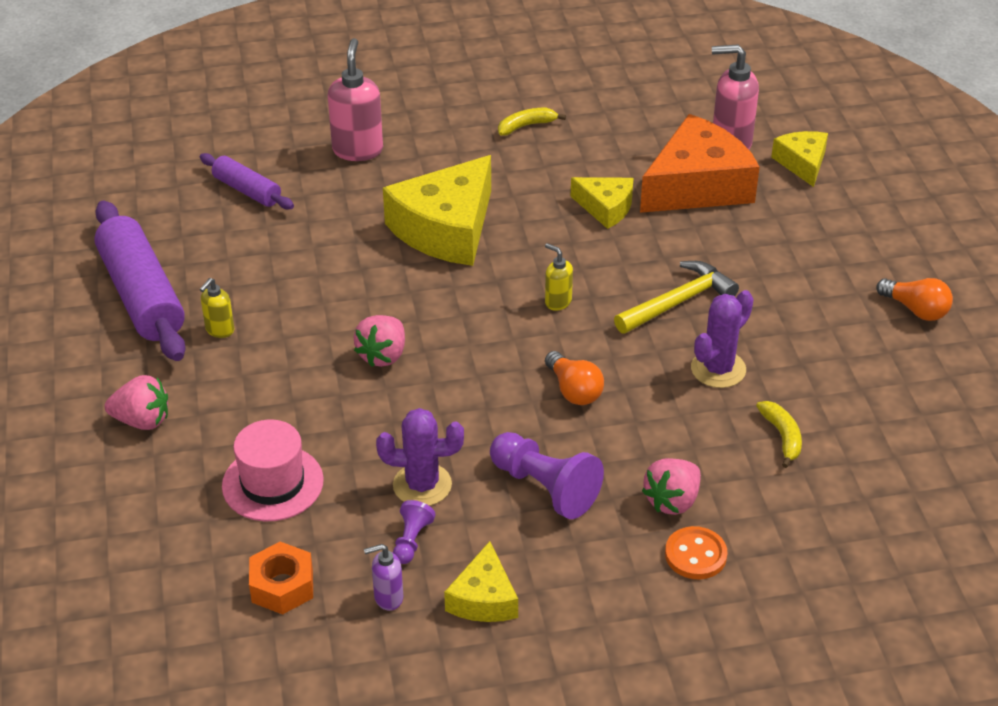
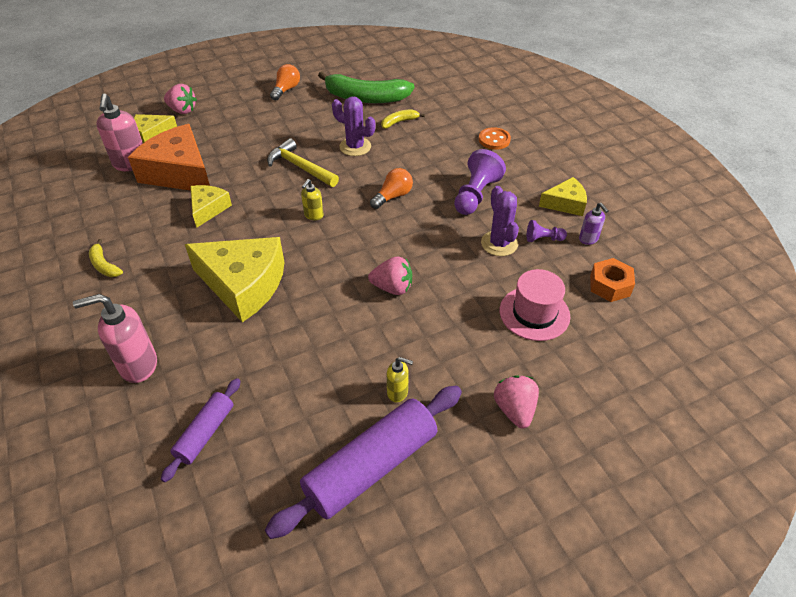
camera: 105 degrees left, 5 degrees up
pink strawberry [642,458,701,515] -> pink strawberry moved to [164,84,197,114]
none -> green banana [318,71,415,103]

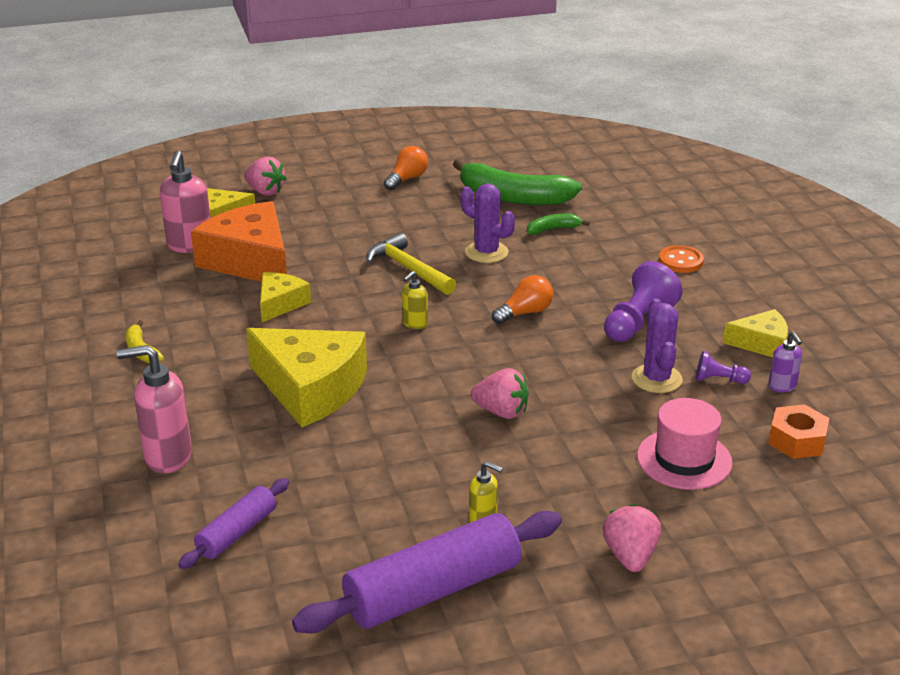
camera: 10 degrees right, 15 degrees down
yellow banana [381,109,425,129] -> green banana [527,214,590,235]

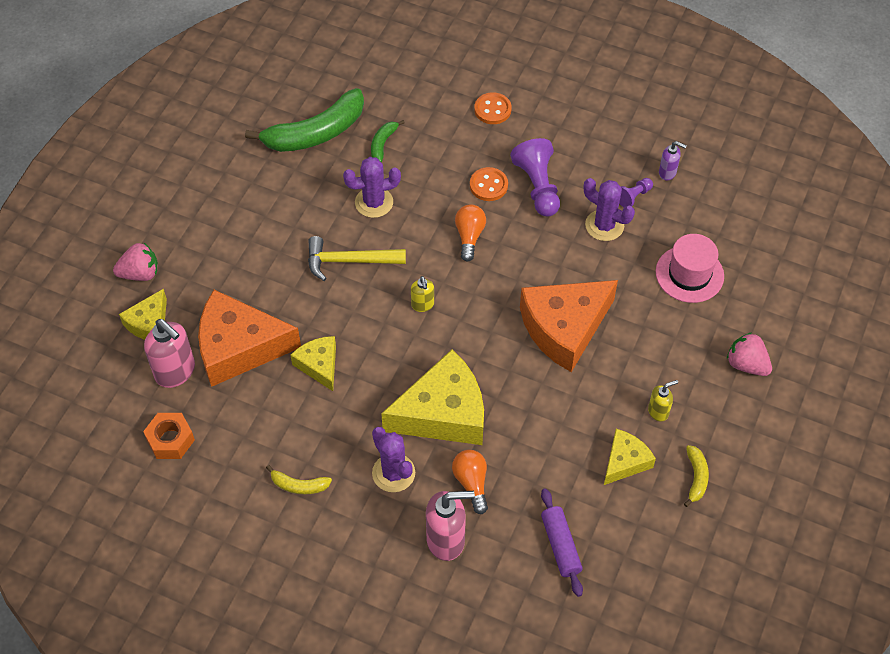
camera: 50 degrees left, 25 degrees up
pink soap dispenser [117,345,192,473] -> pink soap dispenser turned 135 degrees counterclockwise [426,491,475,561]
purple rolling pin [292,511,562,633] -> yellow banana [684,445,709,507]
orange light bulb [384,146,428,190] -> orange light bulb moved to [452,450,488,514]
pink strawberry [471,368,529,419] -> orange cheese [520,280,618,372]
yellow cheese [723,309,788,357] -> yellow cheese moved to [604,429,656,485]
orange nut [768,404,830,459] -> orange nut moved to [143,413,195,459]
none -> purple cactus [372,427,415,492]
none -> orange button [470,167,508,201]

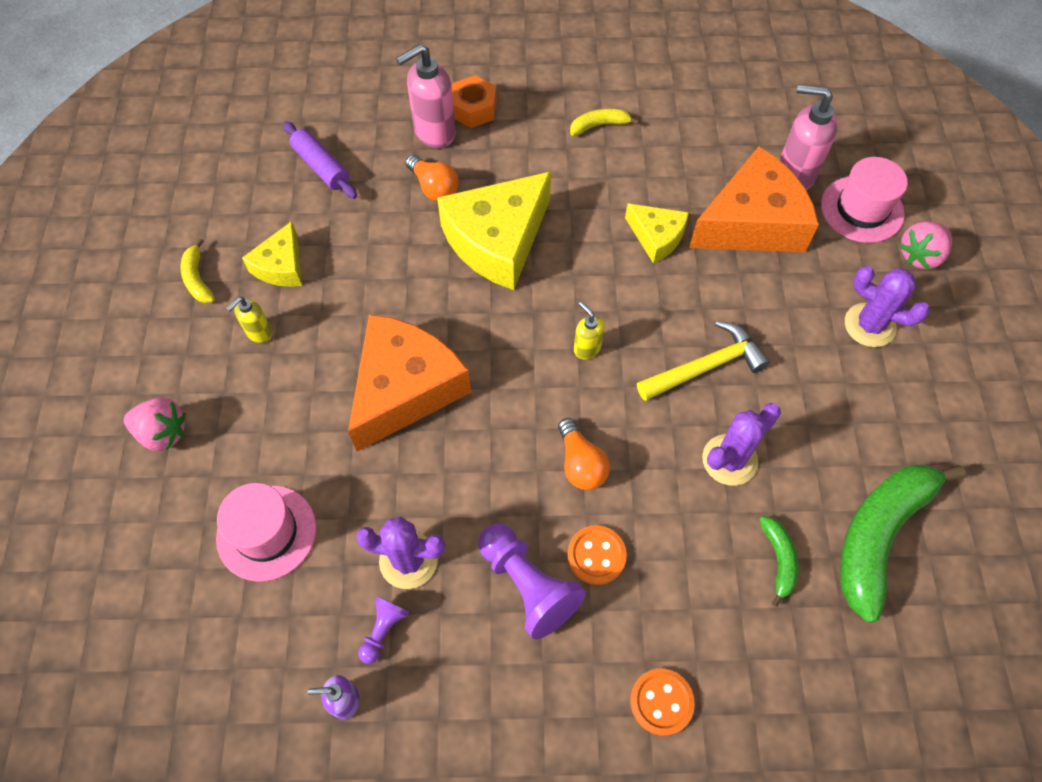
camera: 155 degrees right, 5 degrees up
yellow cheese [119,289,167,340] -> pink hat [821,157,908,243]
orange nut [143,413,195,459] -> orange nut moved to [452,75,497,128]
purple cactus [372,427,415,492] -> purple cactus moved to [845,266,930,347]

